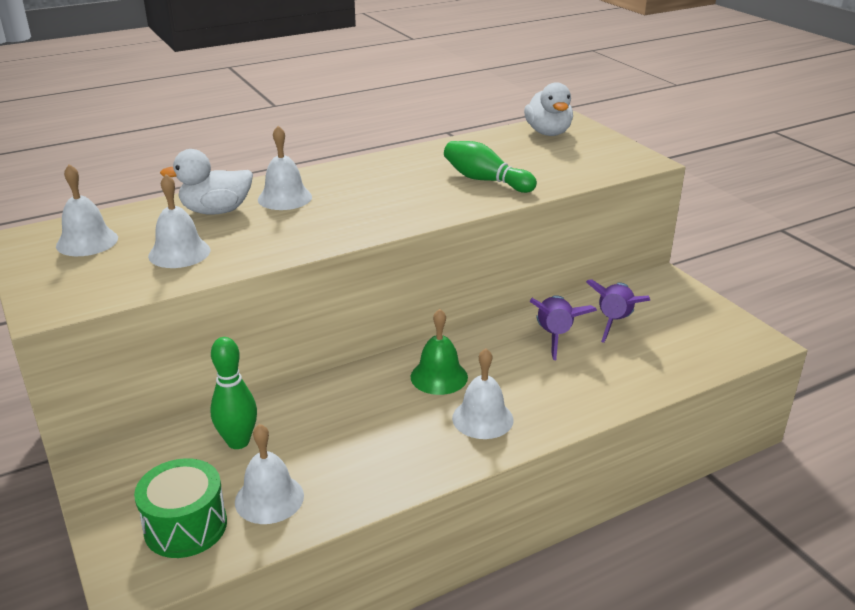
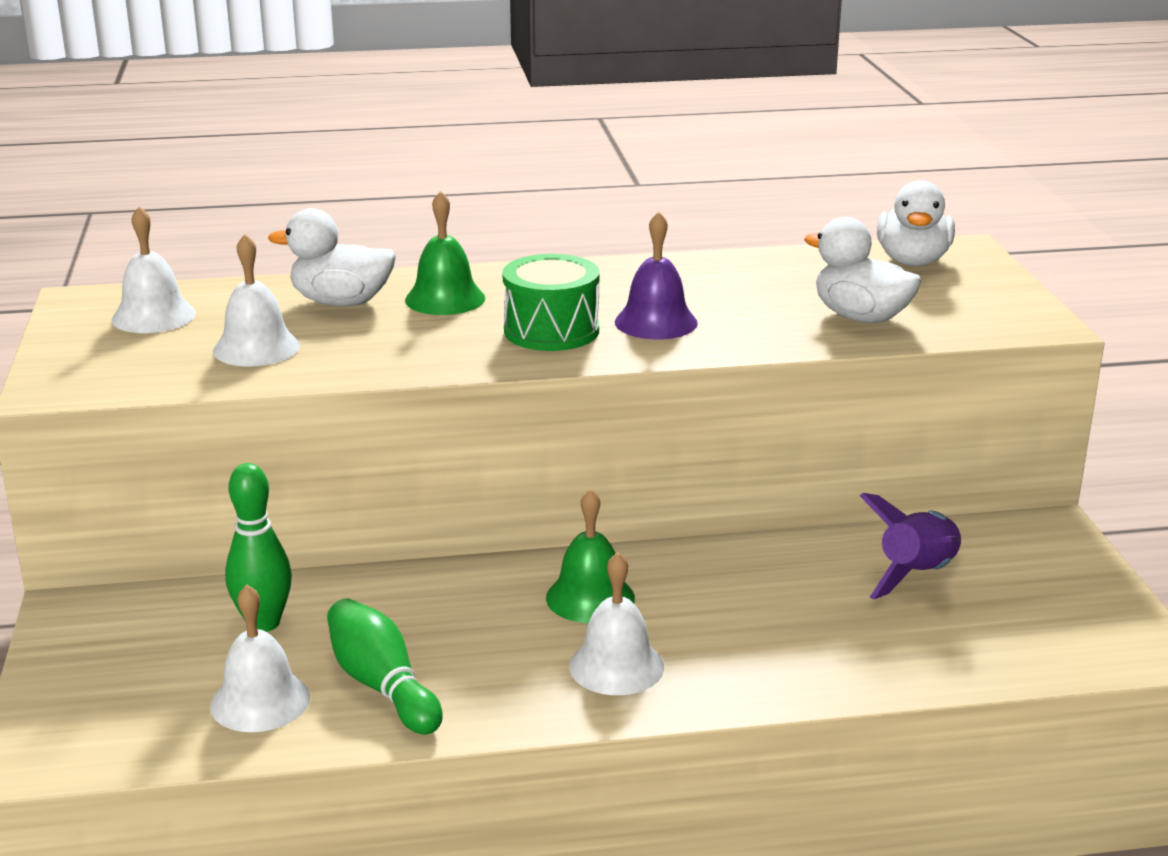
camera: 20 degrees right, 5 degrees down
green drum [134,458,227,558] -> green drum moved to [502,254,599,351]
white bell [258,126,312,210] -> green bell [405,191,485,315]
green bowling pin [444,141,537,193] -> green bowling pin moved to [327,598,443,735]
purple rocket [530,295,597,360] -> none
none -> purple bell [615,211,698,340]
none -> white duck [804,217,921,323]

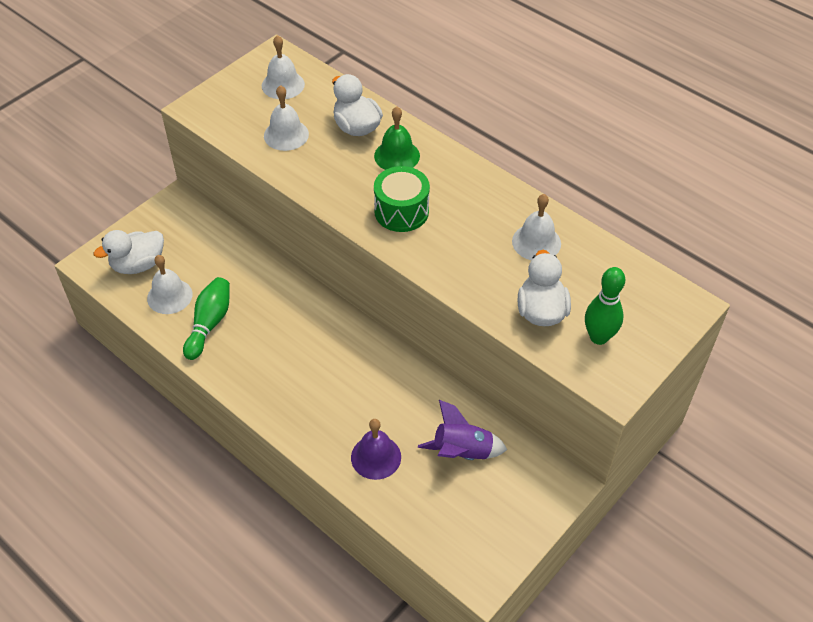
camera: 50 degrees right, 25 degrees up
green bowling pin [225,463,292,632] -> green bowling pin moved to [585,267,625,345]
green bell [546,488,635,623] -> none
white bell [569,552,664,695] -> white bell moved to [512,194,561,260]
purple bell [615,211,698,340] -> purple bell moved to [351,419,401,480]
white duck [877,180,955,266] -> white duck moved to [94,230,164,274]

